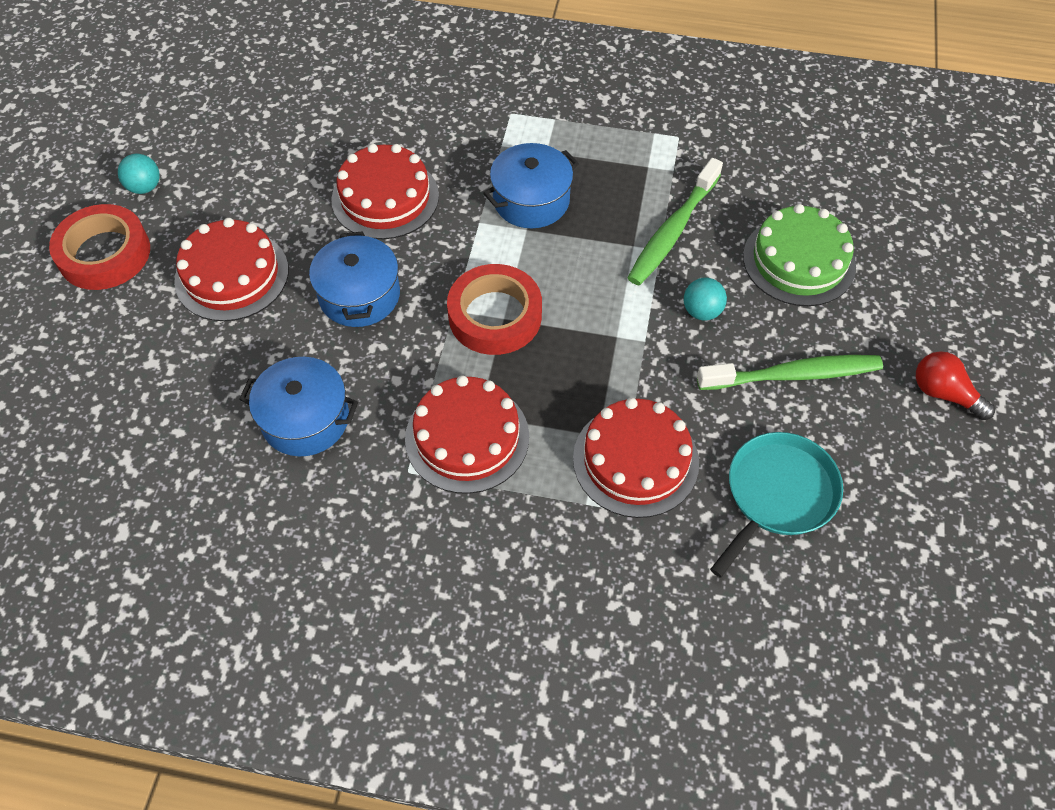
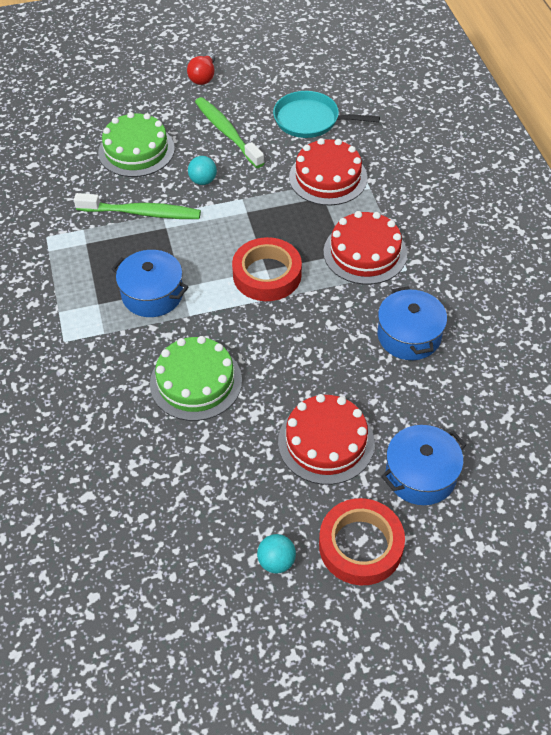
camera: 115 degrees left, 5 degrees down
blue pot [309,231,400,327] -> blue pot moved to [381,425,466,505]
red cake [332,144,439,239] -> green cake [150,336,242,421]

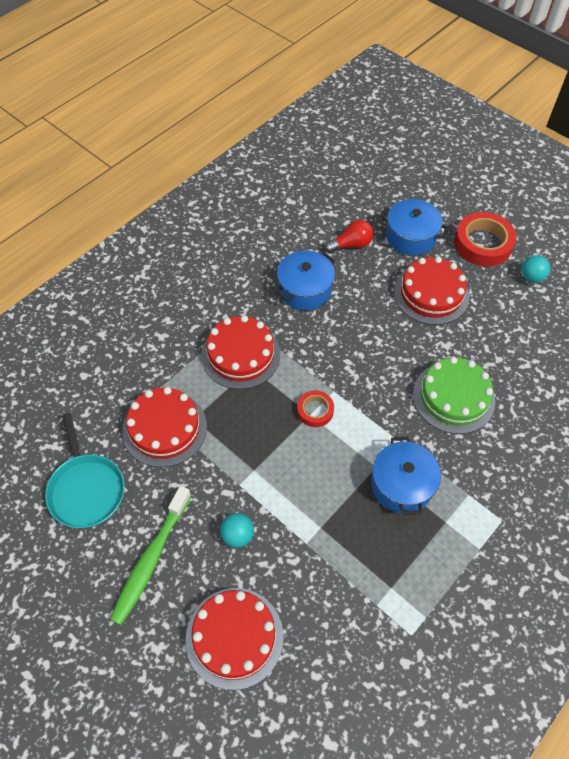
camera: 125 degrees left, 5 degrees up
green toothbrush [74,193,201,219] -> none
green cake [98,112,175,177] -> red cake [185,588,283,690]
red light bulb [187,52,215,85] -> red light bulb moved to [324,220,374,253]
red tape [232,237,302,301] -> red tape [297,391,334,427], size x0.55

